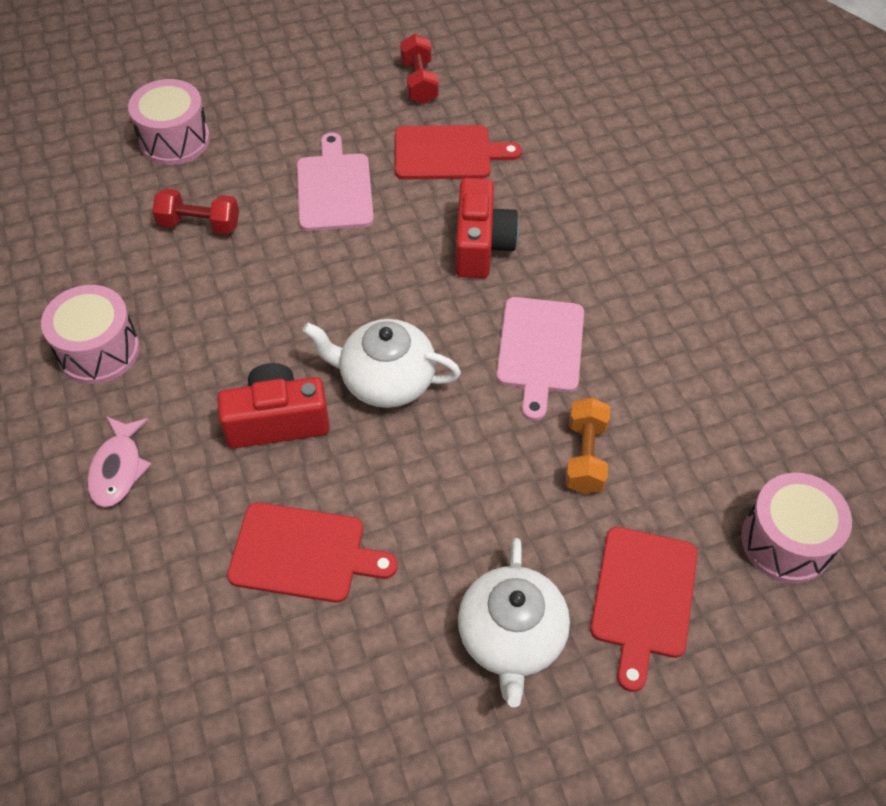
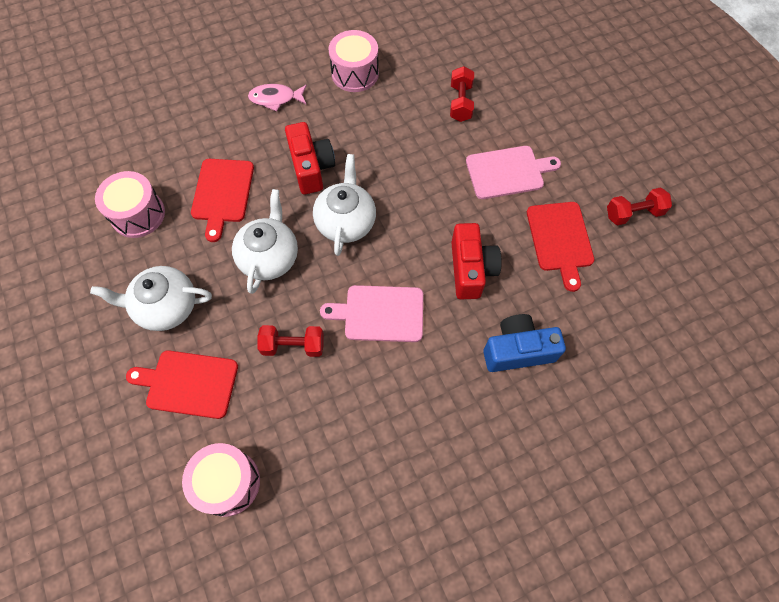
camera: 85 degrees right, 10 degrees up
pink drum [128,79,210,165] -> pink drum moved to [95,171,165,238]
red camera [455,178,519,278] -> red camera turned 90 degrees counterclockwise [451,223,502,299]
orange dumbbell [565,397,610,494] -> red dumbbell [257,325,324,357]
none -> white teapot [232,189,298,294]
none -> blue camera [483,314,566,372]

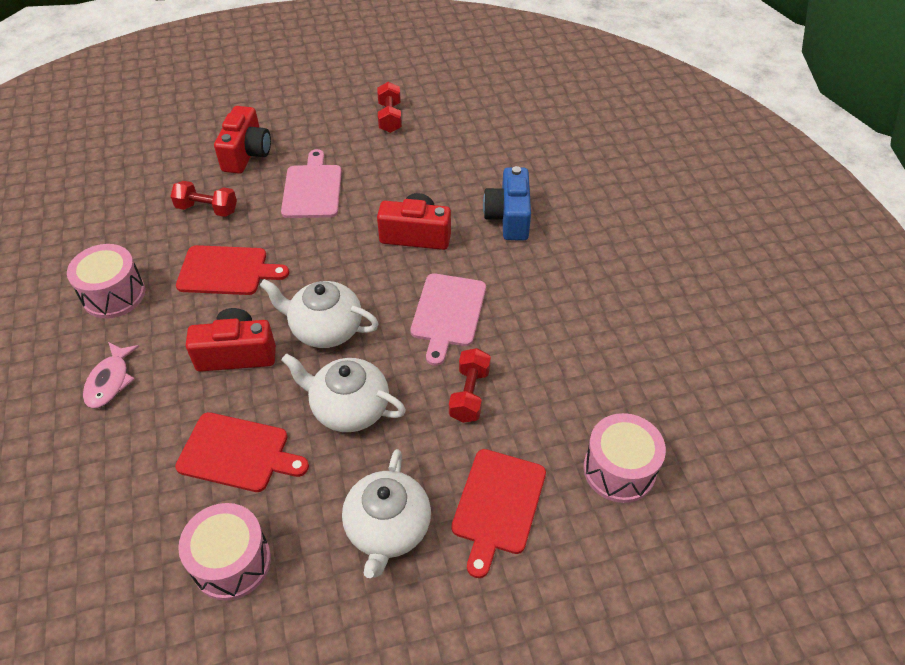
camera: 80 degrees left, 15 degrees down
red cutting board [527,202,594,292] -> red cutting board moved to [176,245,289,295]
none -> red camera [214,106,271,174]

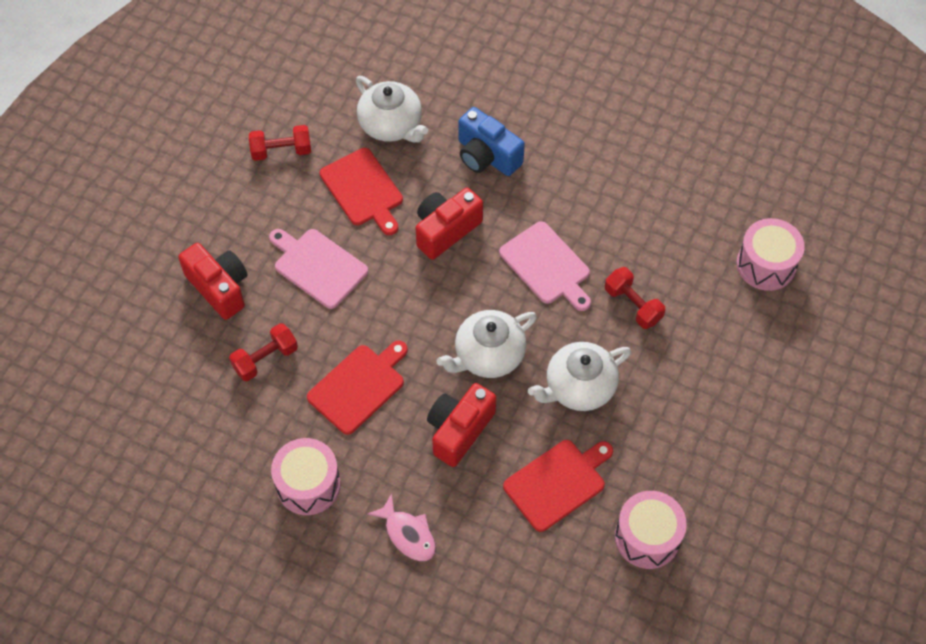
camera: 50 degrees left, 10 degrees up
white teapot [342,449,431,578] -> white teapot moved to [356,76,428,143]
red dumbbell [377,82,402,133] -> red dumbbell turned 45 degrees counterclockwise [249,125,311,161]
red cutting board [451,449,546,578] -> red cutting board moved to [320,148,403,235]

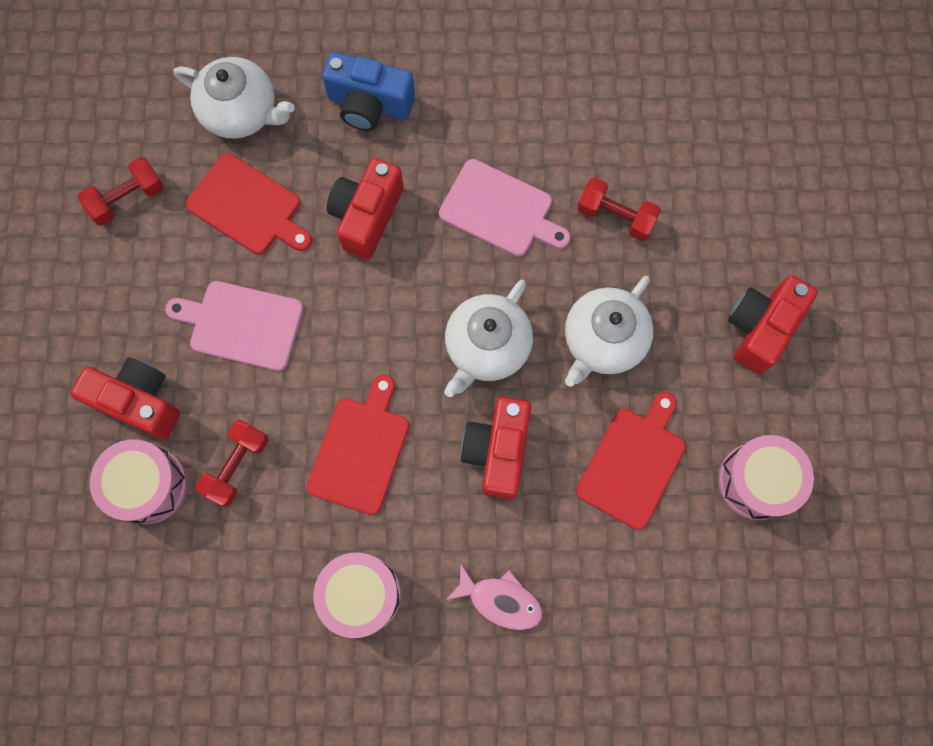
camera: 25 degrees left, 15 degrees up
pink drum [737,218,805,291] -> pink drum moved to [90,439,187,524]
none -> red camera [728,275,818,374]

